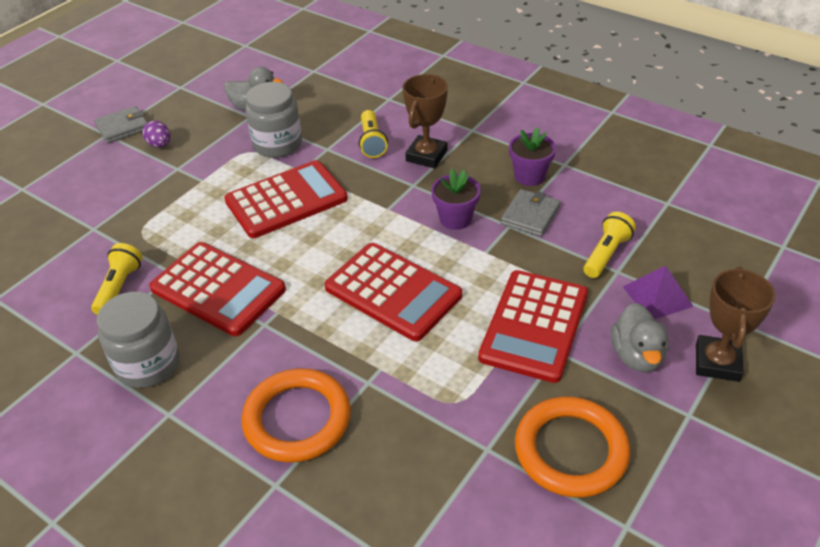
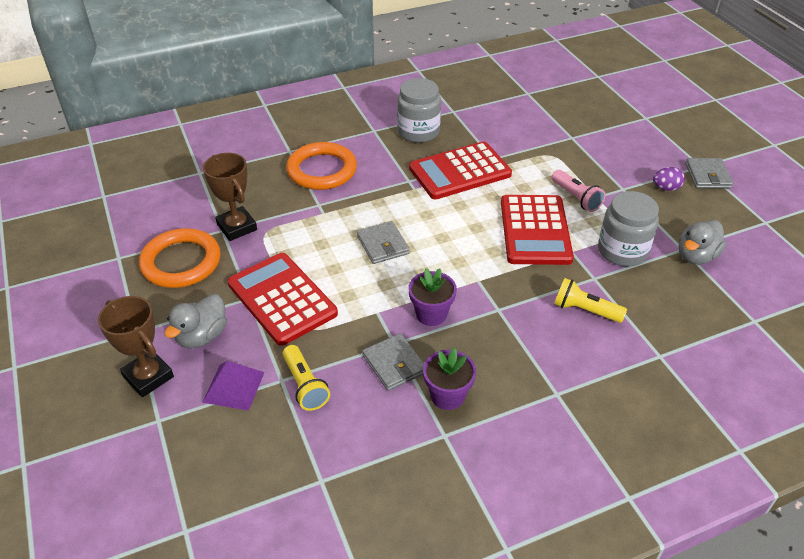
camera: 120 degrees right, 0 degrees up
yellow flashlight [91,243,142,315] -> none
red calculator [325,243,462,341] -> grey wallet [357,221,410,264]
brown trophy [403,74,448,168] -> brown trophy moved to [203,153,257,241]
grey duck [611,303,669,372] -> grey duck turned 90 degrees counterclockwise [164,294,227,348]
none -> pink flashlight [552,170,605,212]

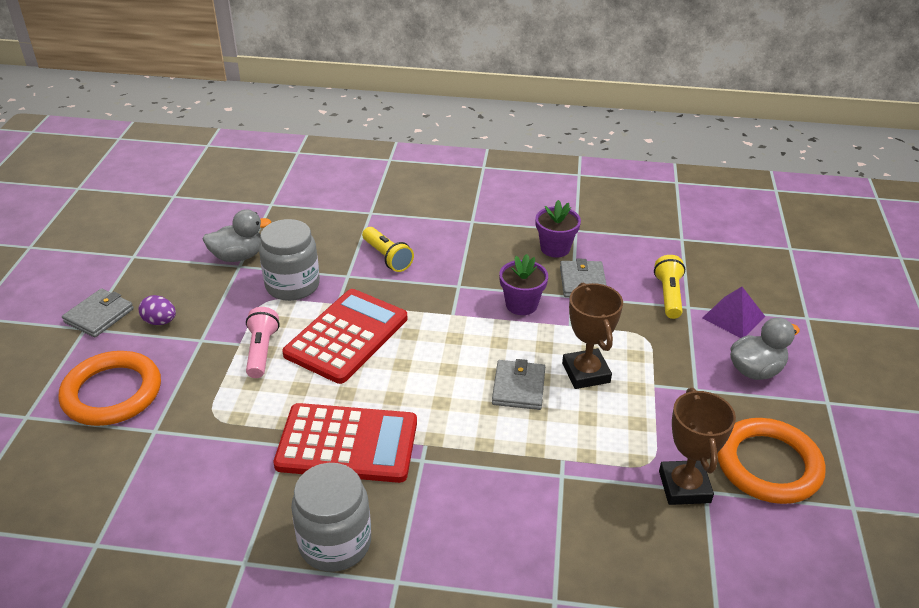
camera: 150 degrees left, 5 degrees down
brown trophy [98,296,174,397] -> brown trophy moved to [562,283,623,389]
red calculator [227,253,338,346] -> none
orange ring [286,142,357,190] -> orange ring moved to [58,351,161,426]

